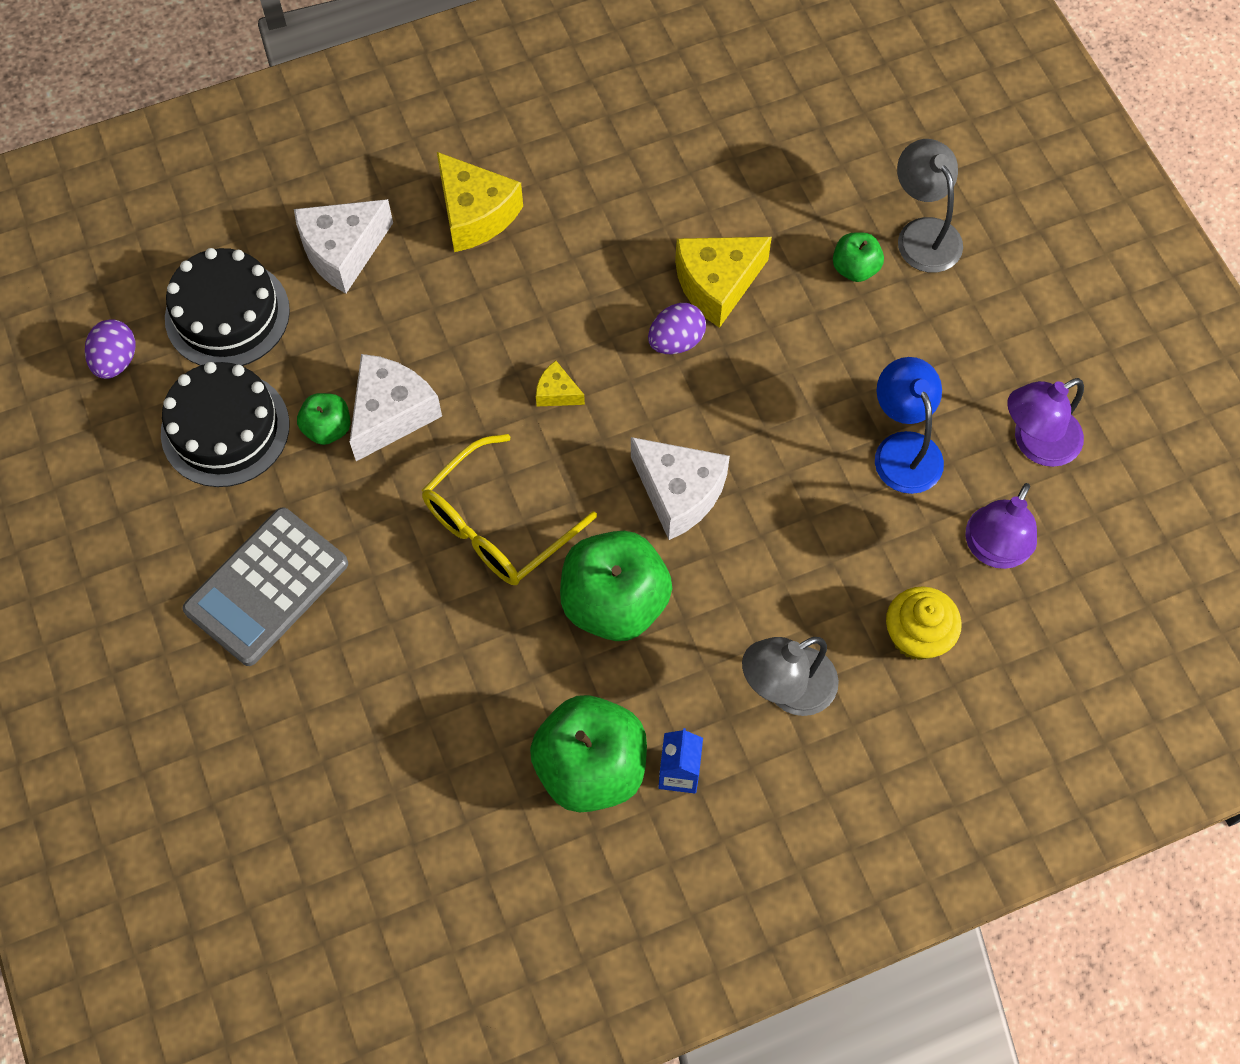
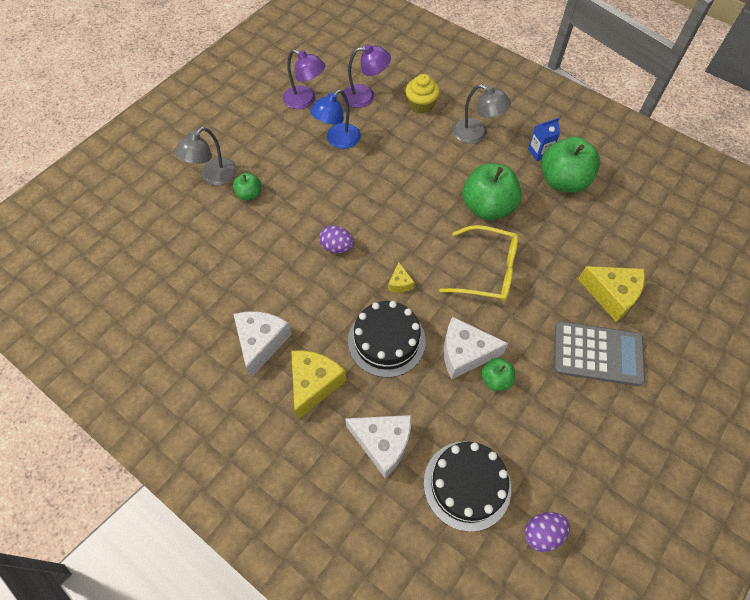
camera: 120 degrees left, 5 degrees down
black cake [161,362,289,487] -> black cake moved to [348,301,426,377]
white cheese [631,437,730,540] -> white cheese moved to [233,311,292,378]
yellow cheese [675,237,772,328] -> yellow cheese moved to [578,266,645,322]

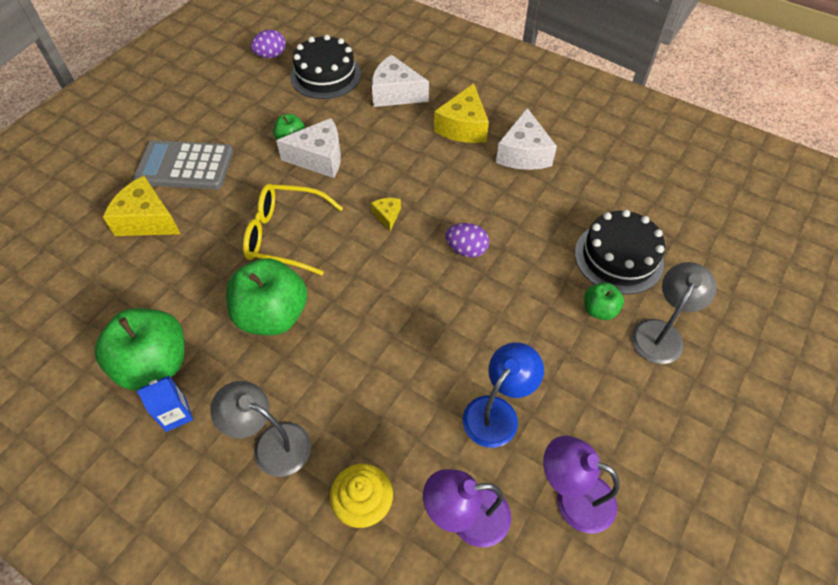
camera: 175 degrees right, 5 degrees down
black cake [348,301,426,377] -> black cake moved to [575,210,665,294]

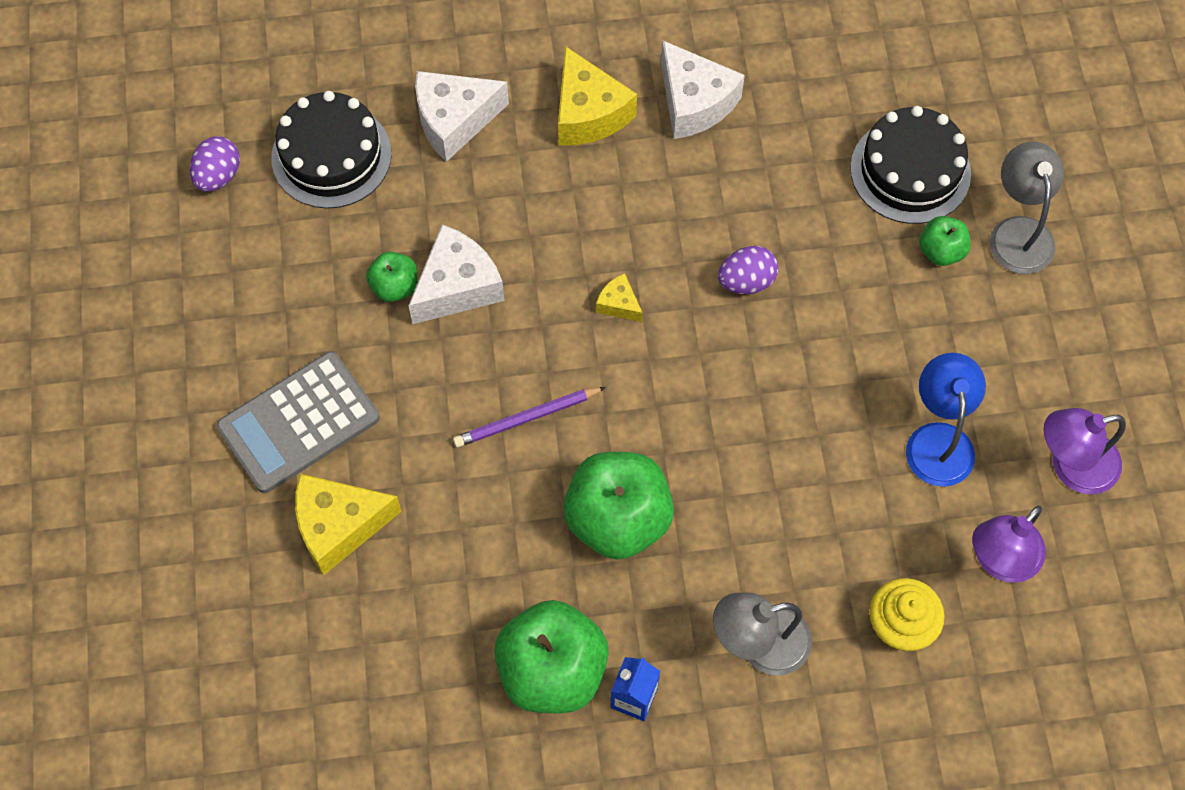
camera: 40 degrees left, 10 degrees up
yellow glasses [243,184,343,275] -> purple pencil [453,387,606,447]

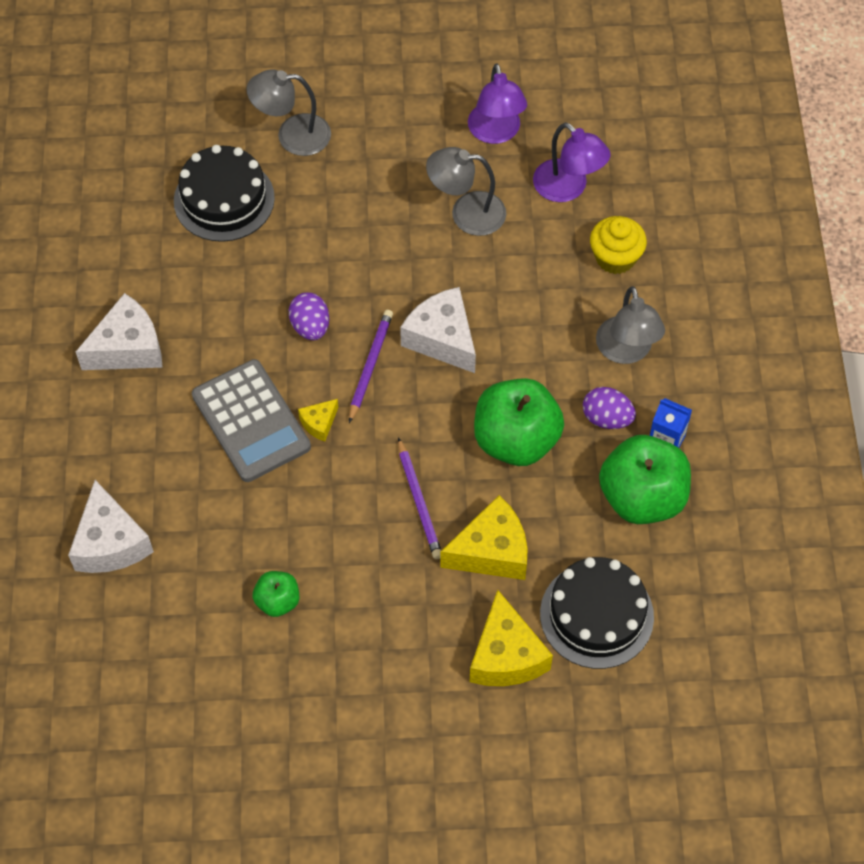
camera: 85 degrees left, 5 degrees down
purple egg [190,136,240,192] -> purple egg moved to [583,387,636,429]
grey calculator [216,351,380,493] -> grey calculator moved to [192,359,311,482]
black cake [271,91,391,209] -> black cake moved to [540,557,654,669]
white cheese [408,224,504,324] -> white cheese moved to [400,287,476,373]
yellow cheese [558,46,637,146] -> yellow cheese moved to [440,495,528,580]
blue lamp [906,353,986,487] -> grey lamp [426,147,506,236]
green apple [919,216,971,266] -> none
none -> purple pencil [349,310,393,423]

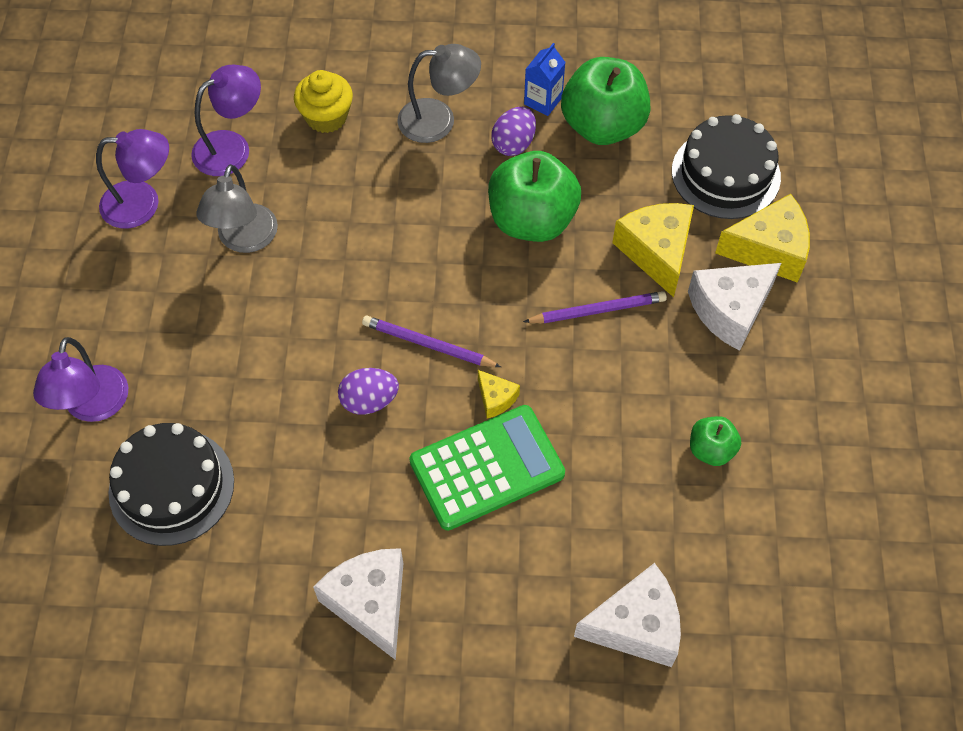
camera: 85 degrees left, 0 degrees up
grey calculator [192,359,311,482] -> green calculator [409,405,565,530]
grey lamp [246,69,331,156] -> purple lamp [33,337,128,422]
white cheese [400,287,476,373] -> white cheese moved to [688,263,781,351]

